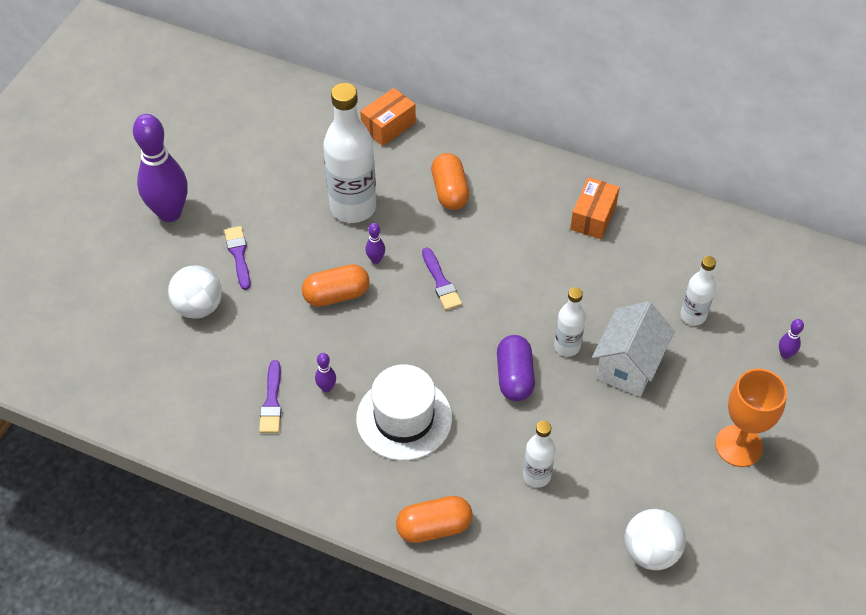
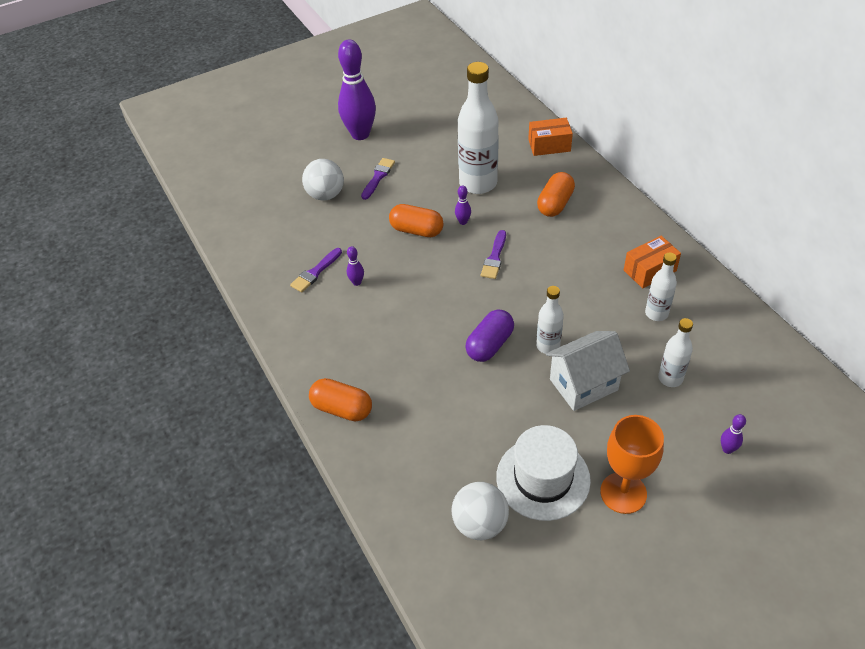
camera: 40 degrees right, 5 degrees down
white hat [356,365,452,461] -> white hat moved to [496,425,591,521]
white bottle [523,421,556,488] -> white bottle moved to [645,252,677,321]

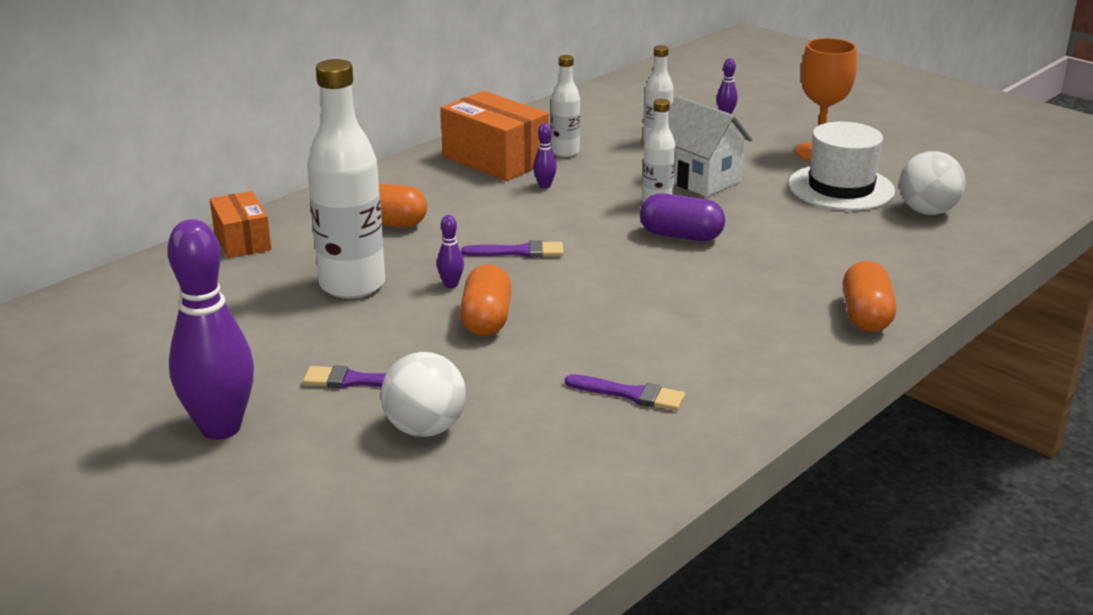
camera: 110 degrees left, 20 degrees down
purple bowling pin [347,246,364,286] -> purple bowling pin moved to [533,123,557,189]
orange box [624,236,681,288] -> orange box [440,91,549,181], size x1.60

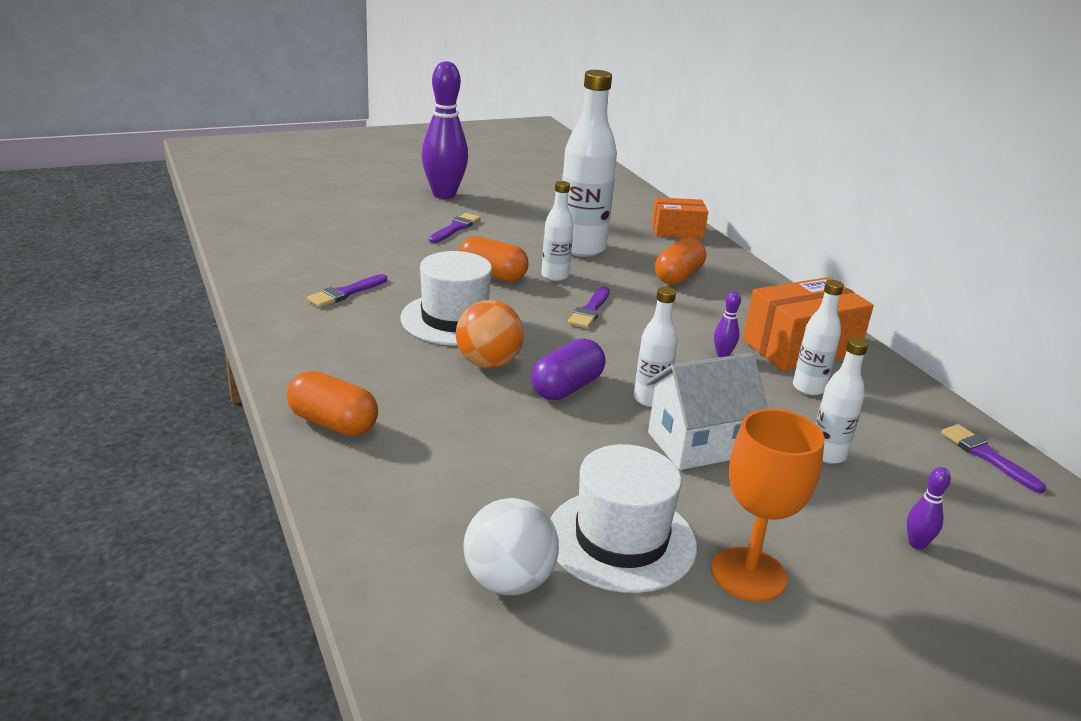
camera: 110 degrees right, 0 degrees up
white ball [381,352,466,437] -> none
purple bowling pin [437,215,464,288] -> white bottle [541,181,574,281]
none -> white hat [401,251,492,346]
none -> orange ball [456,300,524,369]
none -> purple brush [941,424,1046,493]

